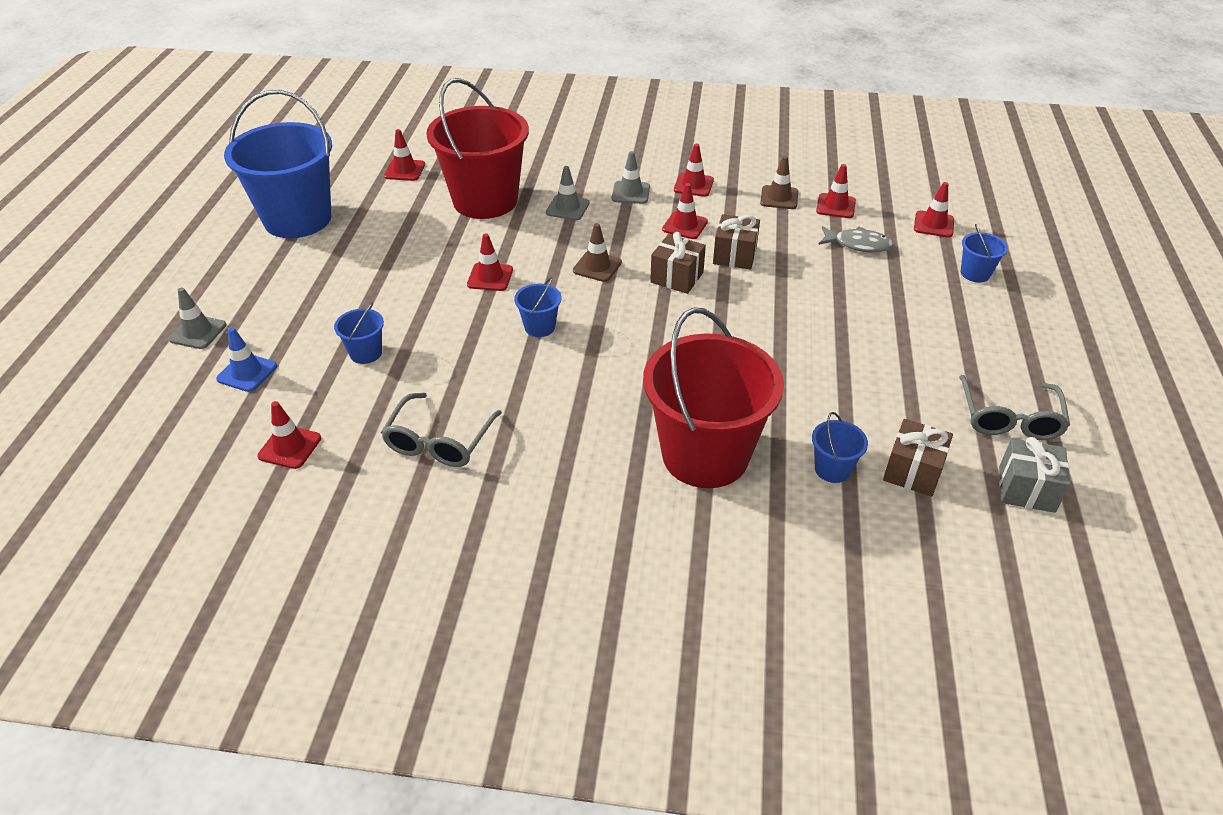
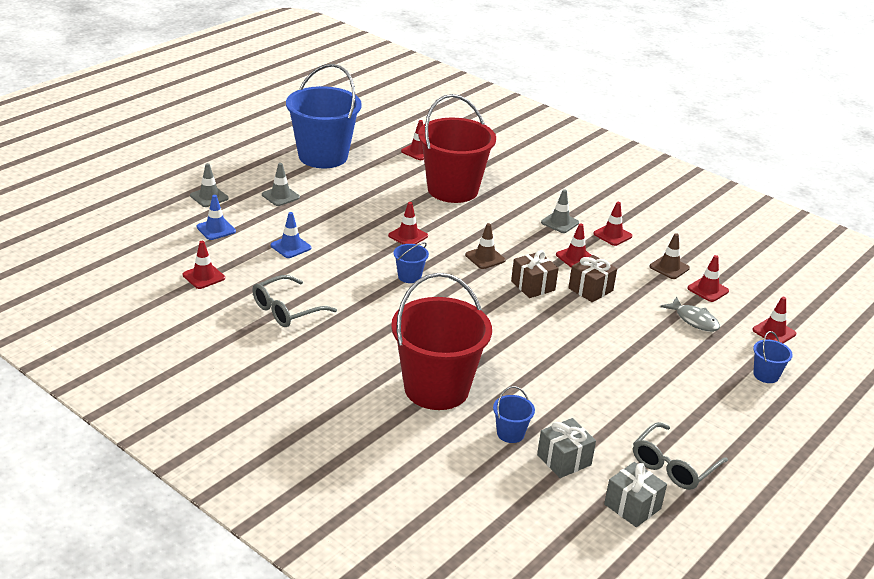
camera: 30 degrees right, 10 degrees down
blue bucket [334,303,384,364] -> blue traffic cone [271,212,311,258]
grey traffic cone [546,166,590,220] -> grey traffic cone moved to [262,163,300,206]
brown gift [883,419,953,497] -> grey gift [537,418,596,478]

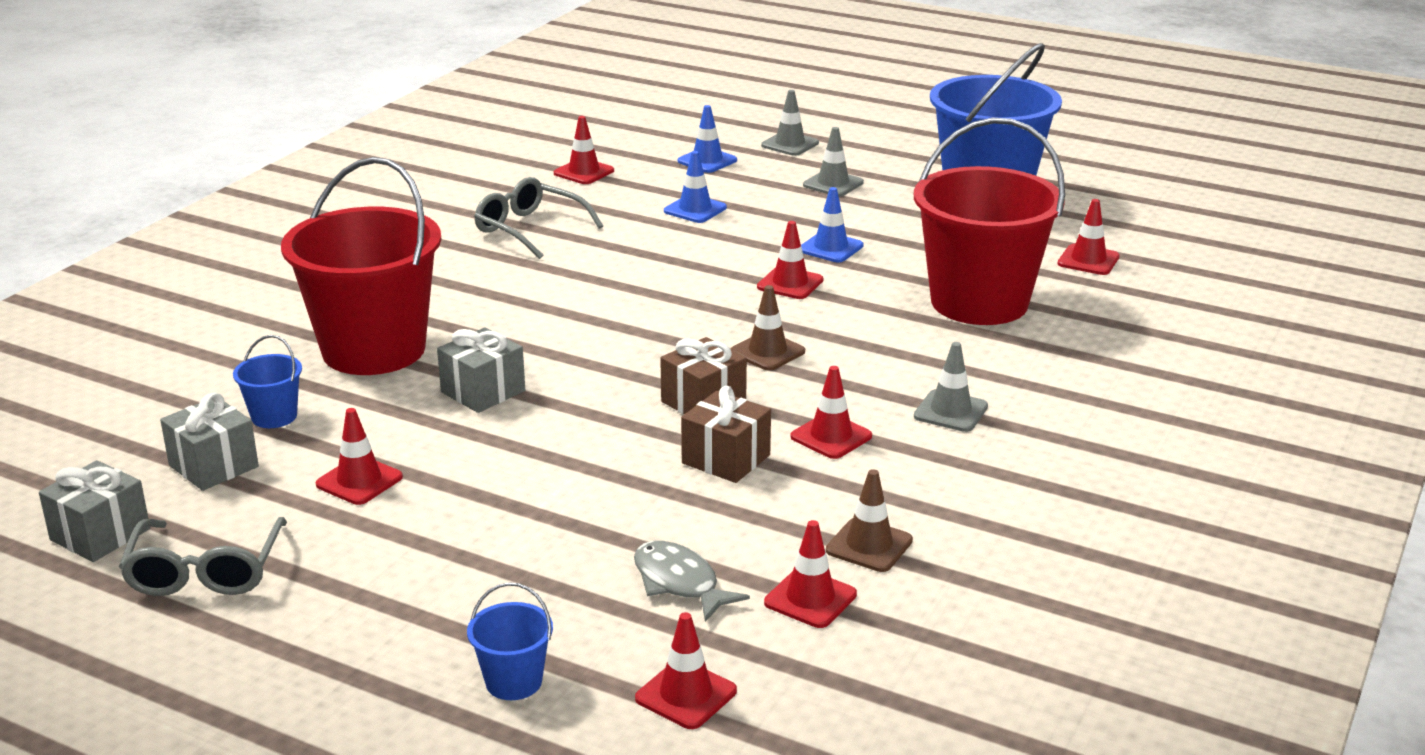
camera: 80 degrees right, 5 degrees down
blue bucket [393,242,429,283] -> none
red traffic cone [593,202,632,246] -> red traffic cone moved to [316,408,403,505]
grey glasses [633,422,728,490] -> grey glasses turned 120 degrees counterclockwise [119,517,287,596]
grey fish [660,297,720,332] -> grey fish turned 105 degrees clockwise [634,541,750,622]
none -> grey gift [437,327,525,413]
none -> blue traffic cone [801,187,864,262]

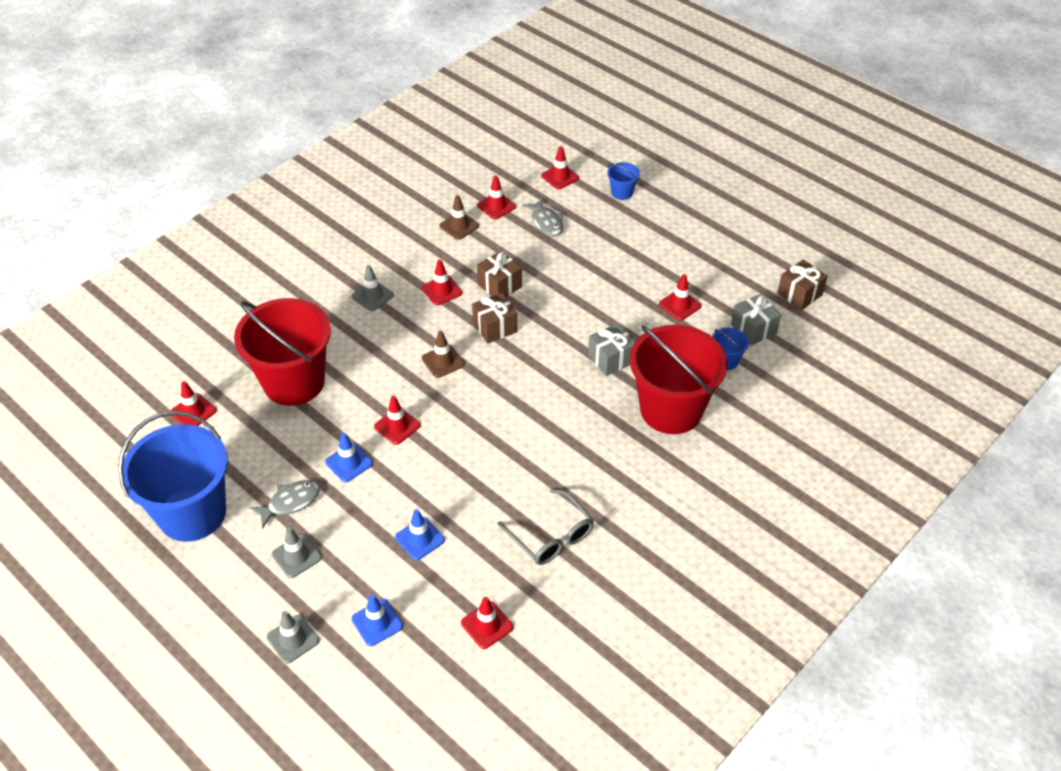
camera: 165 degrees left, 20 degrees up
grey gift [39,460,150,562] -> brown gift [777,259,828,310]
grey glasses [119,517,287,596] -> none
none -> grey fish [249,480,320,529]

